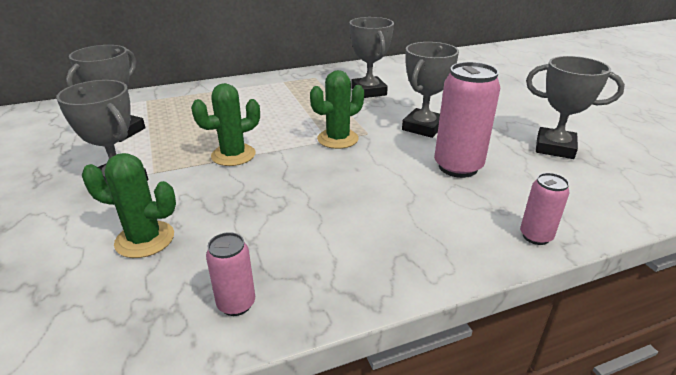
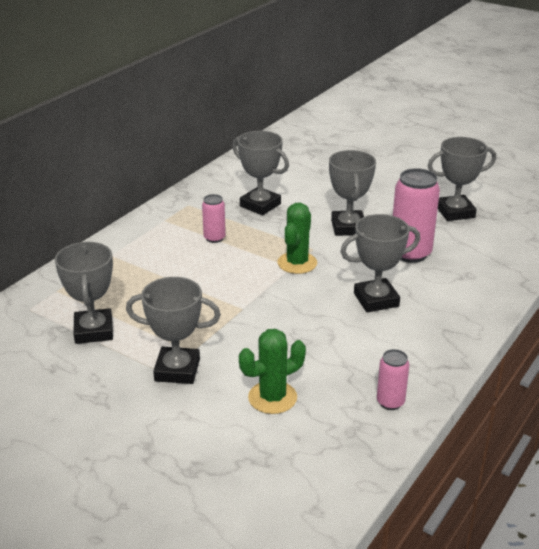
camera: 35 degrees left, 0 degrees up
green cactus [191,83,260,166] -> none
pink can [520,173,570,245] -> pink can moved to [202,194,226,243]
none -> grey trophy [340,214,420,312]

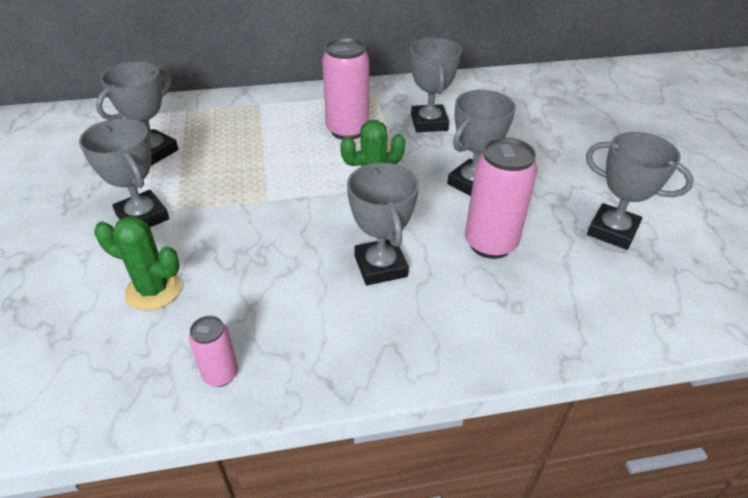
camera: 45 degrees right, 10 degrees up
pink can [202,194,226,243] -> pink can [322,38,369,140], size x1.86
grey trophy [340,214,420,312] -> grey trophy turned 45 degrees clockwise [347,163,419,285]

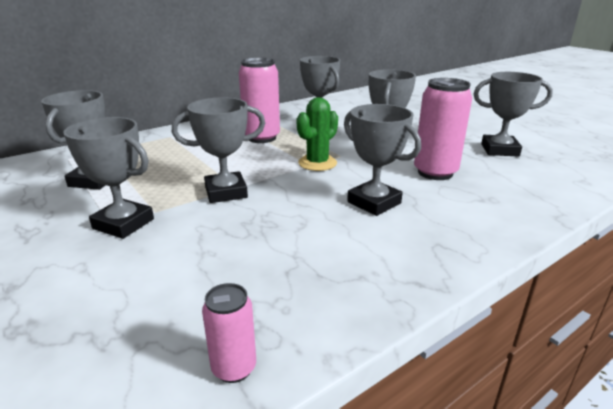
camera: 25 degrees left, 15 degrees down
green cactus [94,216,182,311] -> none
pink can [189,316,238,387] -> pink can moved to [202,283,256,383]
none -> grey trophy [172,97,265,203]

